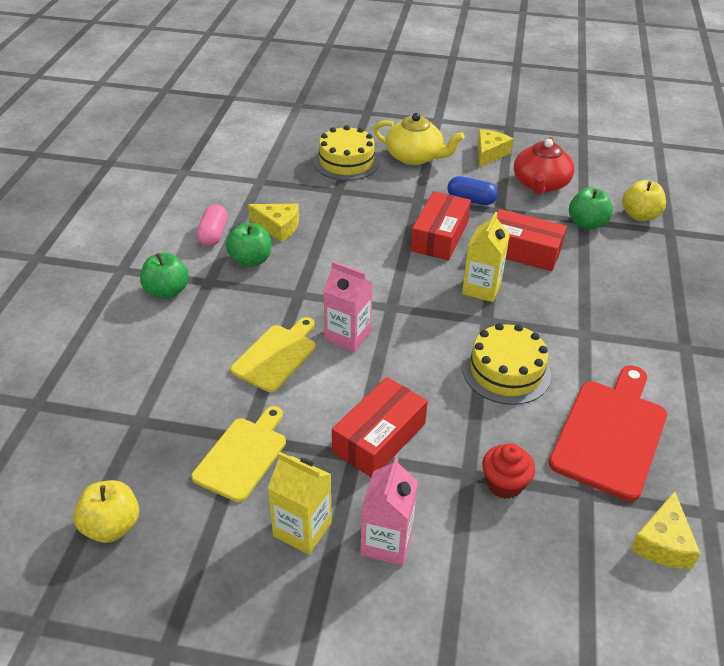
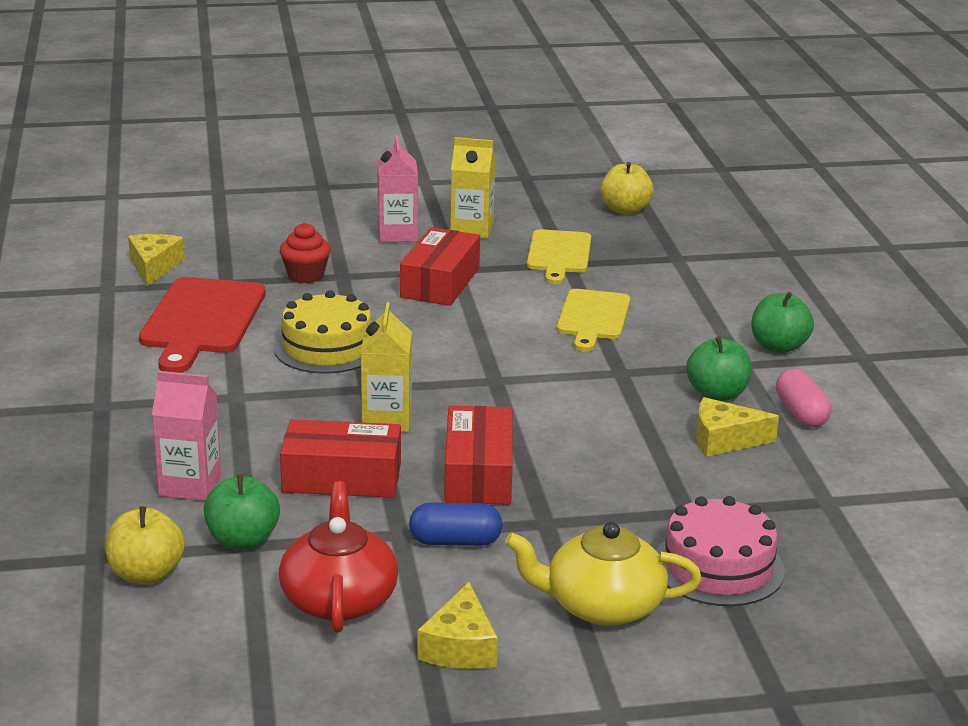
camera: 160 degrees right, 15 degrees down
yellow cake [314,125,380,181] -> pink cake [656,496,785,606]
pink carton [323,261,373,352] -> pink carton moved to [152,371,221,501]

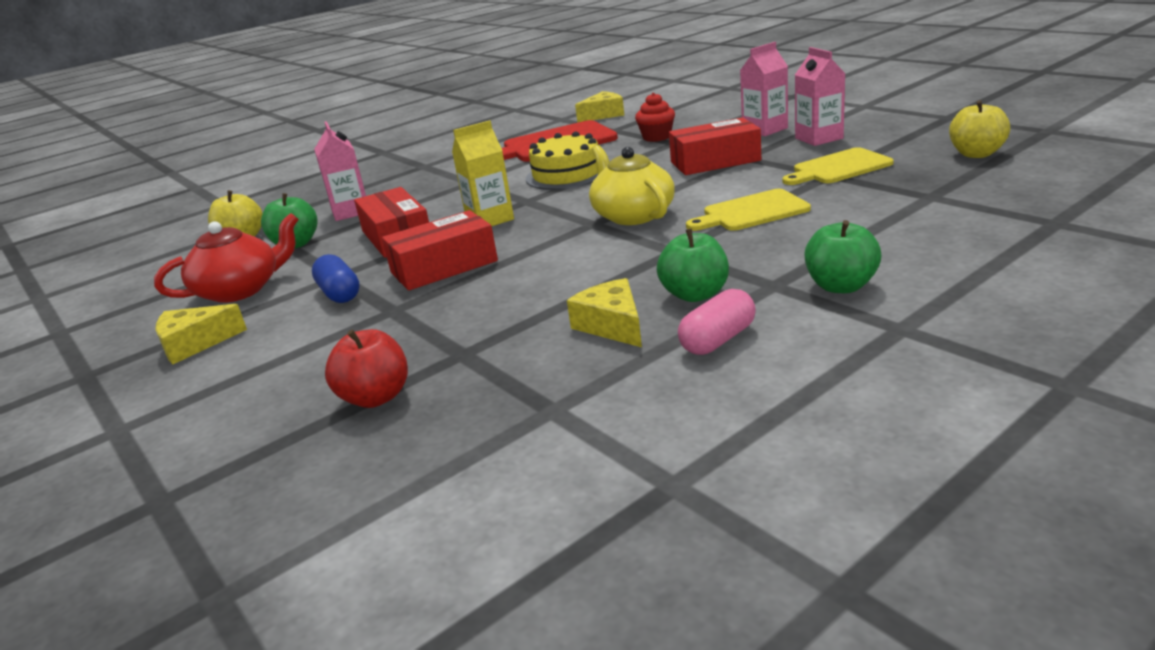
camera: 65 degrees right, 0 degrees up
yellow carton [450,137,495,239] -> pink carton [795,47,846,146]
yellow teapot [505,522,702,626] -> yellow teapot moved to [589,145,675,225]
pink cake [656,496,785,606] -> red apple [325,329,408,408]

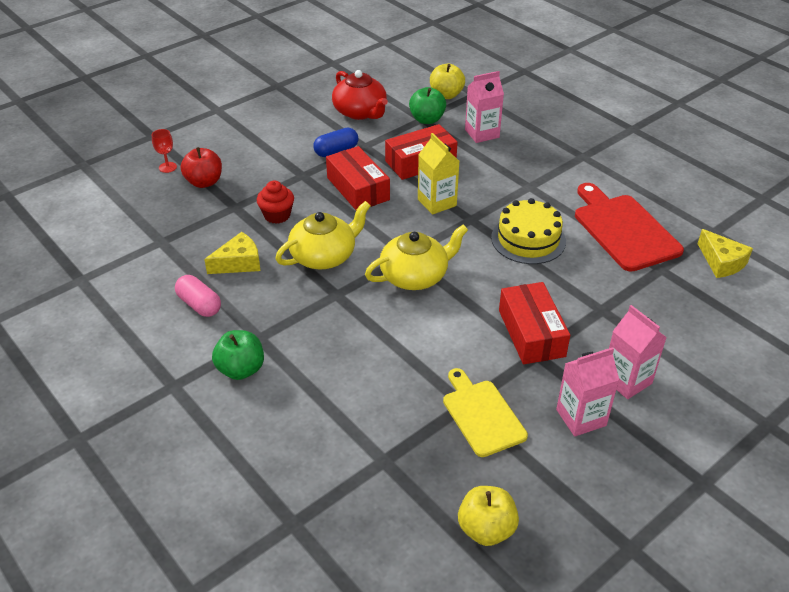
camera: 85 degrees right, 15 degrees up
yellow cheese [155,304,247,364] -> none
red cupcake [635,93,675,142] -> red cupcake moved to [257,181,294,224]
green apple [657,229,729,302] -> none
yellow cutting board [686,189,811,231] -> none
none -> red goblet [152,129,177,173]
none -> yellow teapot [275,201,370,269]

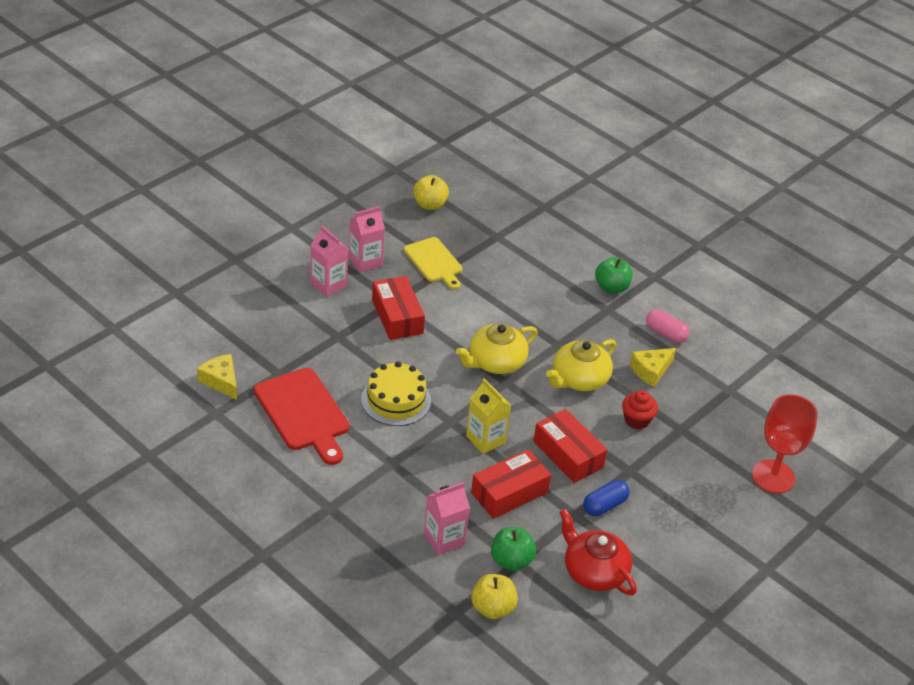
camera: 170 degrees right, 0 degrees up
red goblet [152,129,177,173] -> red goblet [752,394,818,493], size x2.30
red apple [181,147,222,188] -> none

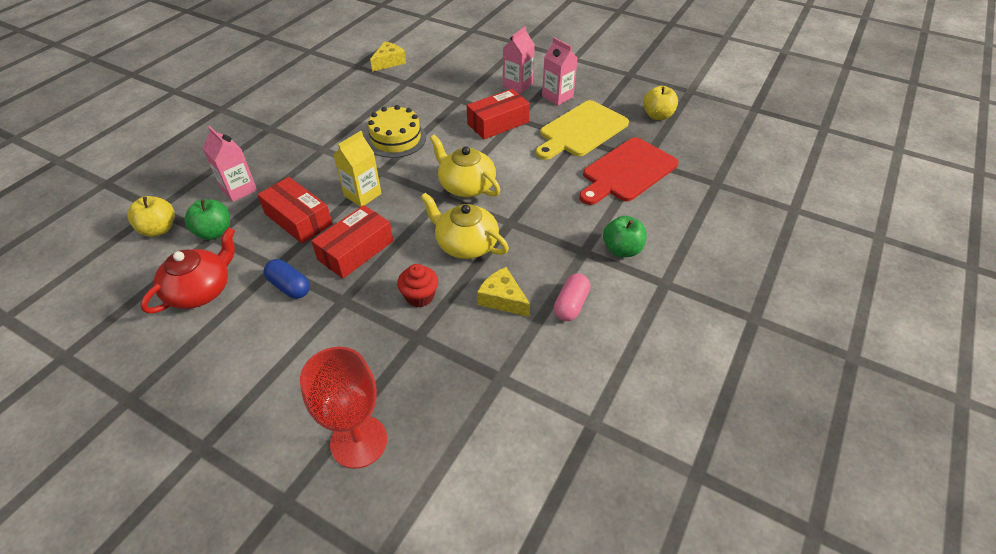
camera: 80 degrees right, 5 degrees up
red cutting board [254,368,349,465] -> red cutting board moved to [579,137,679,205]
yellow cutting board [404,237,463,290] -> yellow cutting board [536,100,629,160], size x1.50

